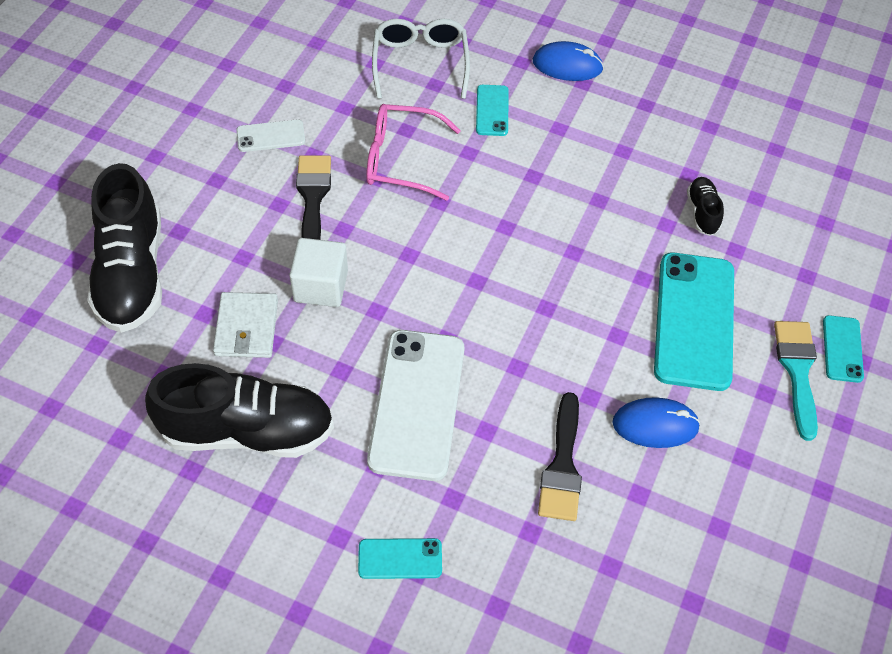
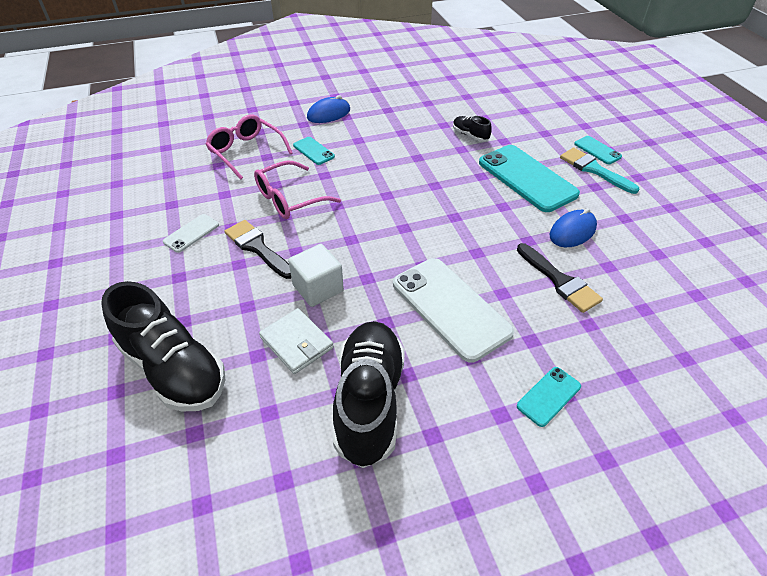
camera: 40 degrees left, 10 degrees down
black shoe [145,363,334,458] -> black shoe turned 45 degrees counterclockwise [333,321,405,468]
white glasses [372,19,470,99] -> pink glasses [206,115,293,180]

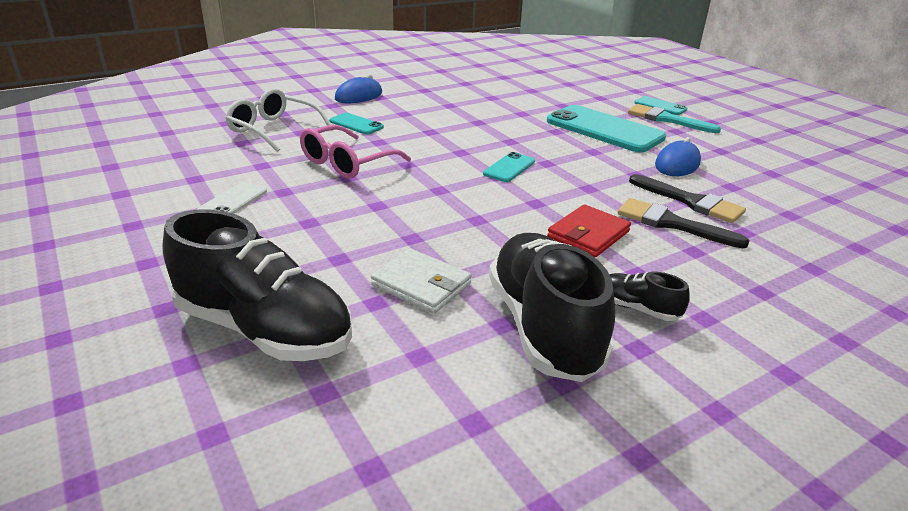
camera: 15 degrees left, 15 degrees down
pink glasses [206,115,293,180] -> white glasses [225,88,332,152]
black brush [224,220,291,279] -> black brush moved to [618,198,750,248]
white cube [288,244,344,307] -> none
white phone [393,258,514,363] -> red wallet [547,205,631,257]
black shoe [453,116,492,142] -> black shoe moved to [609,272,690,321]
turquoise phone [517,367,581,427] -> turquoise phone moved to [483,152,535,182]

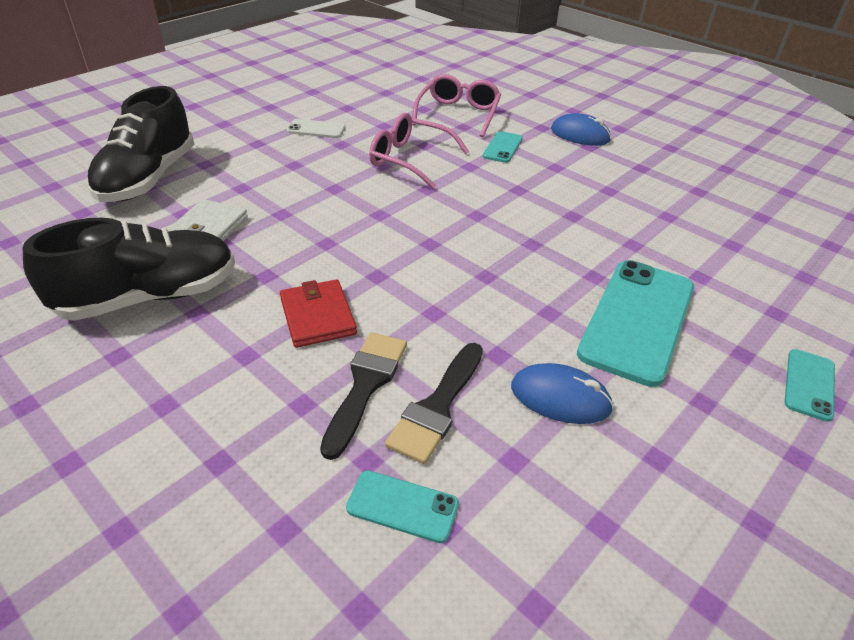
camera: 75 degrees right, 10 degrees up
white glasses [225,88,332,152] -> pink glasses [412,74,501,137]
turquoise phone [483,152,535,182] -> turquoise phone moved to [346,470,459,543]
red wallet [547,205,631,257] -> red wallet turned 45 degrees clockwise [280,279,357,348]
black shoe [609,272,690,321] -> none
turquoise brush [628,104,721,133] -> none

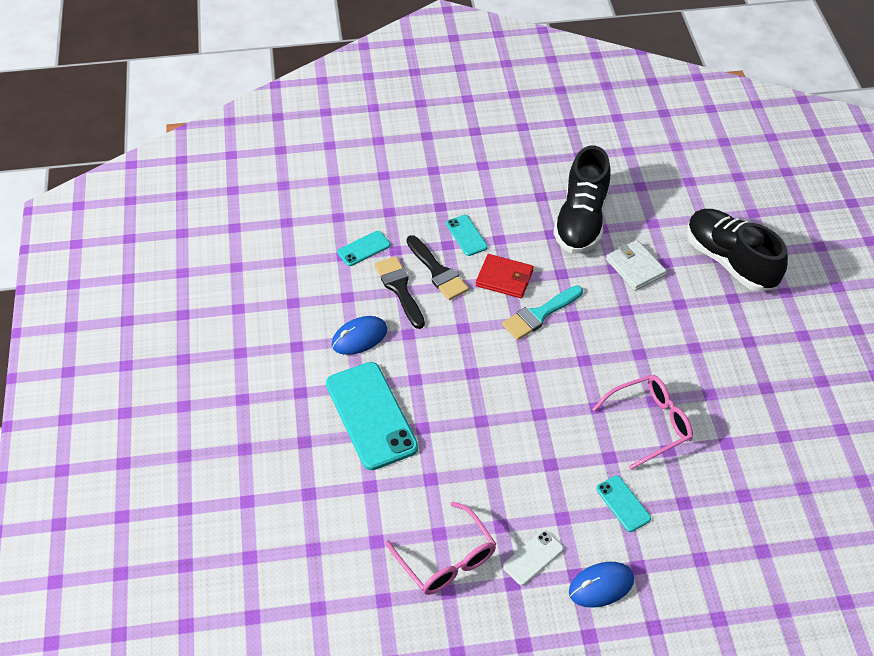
camera: 130 degrees right, 10 degrees up
white phone [287,119,346,138] -> white phone moved to [503,530,564,585]
pink glasses [412,74,501,137] -> pink glasses moved to [385,501,496,595]
turquoise phone [784,349,835,422] -> turquoise phone moved to [446,215,488,256]
none -> turquoise brush [502,285,583,340]

